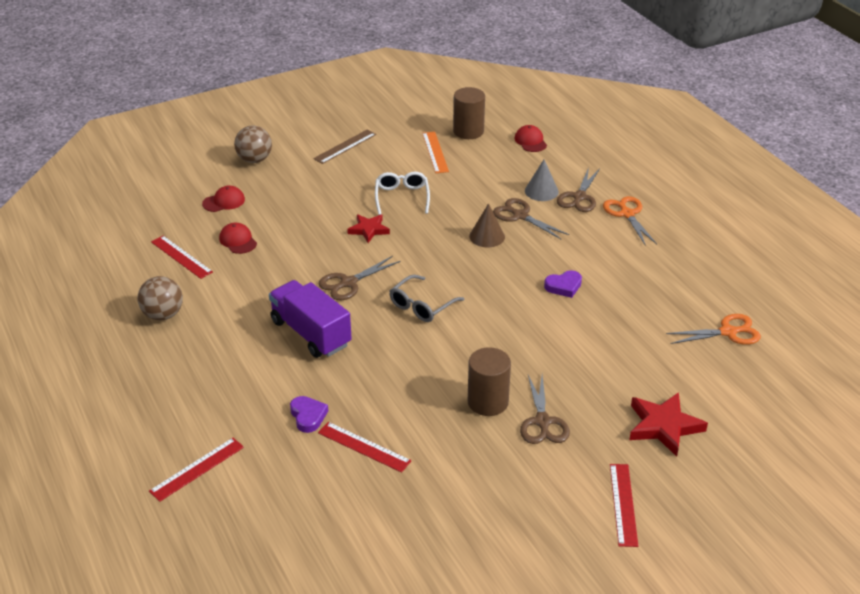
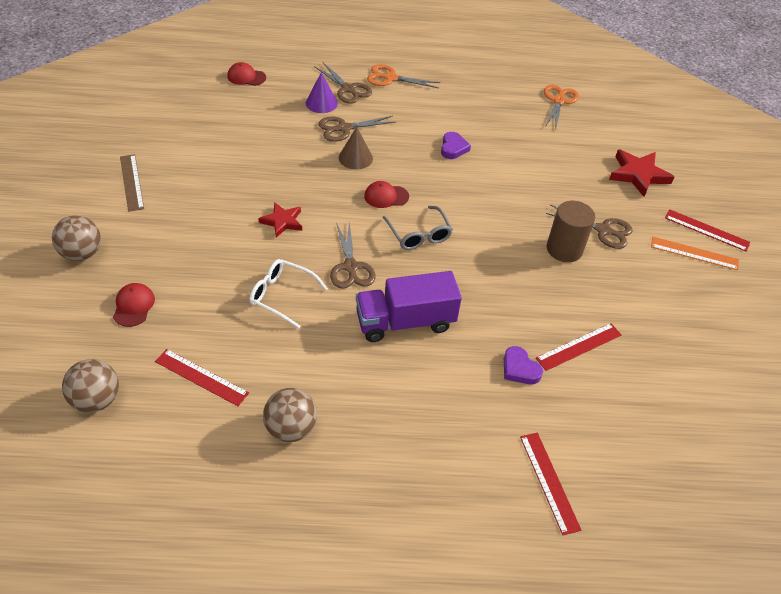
camera: 65 degrees left, 10 degrees up
red ruler [151,236,213,279] -> red ruler turned 45 degrees clockwise [155,349,249,406]
red cap [219,223,257,254] -> red cap moved to [364,181,409,208]
purple heart [290,396,328,433] -> purple heart turned 135 degrees counterclockwise [504,346,543,384]
white glasses [375,172,430,215] -> white glasses moved to [249,259,328,329]
orange ruler [422,132,449,173] -> orange ruler moved to [651,237,739,270]
brown cylinder [453,87,485,139] -> none
grey cone [525,160,559,201] -> purple cone [306,72,338,113]
none -> brown ball [62,359,119,413]

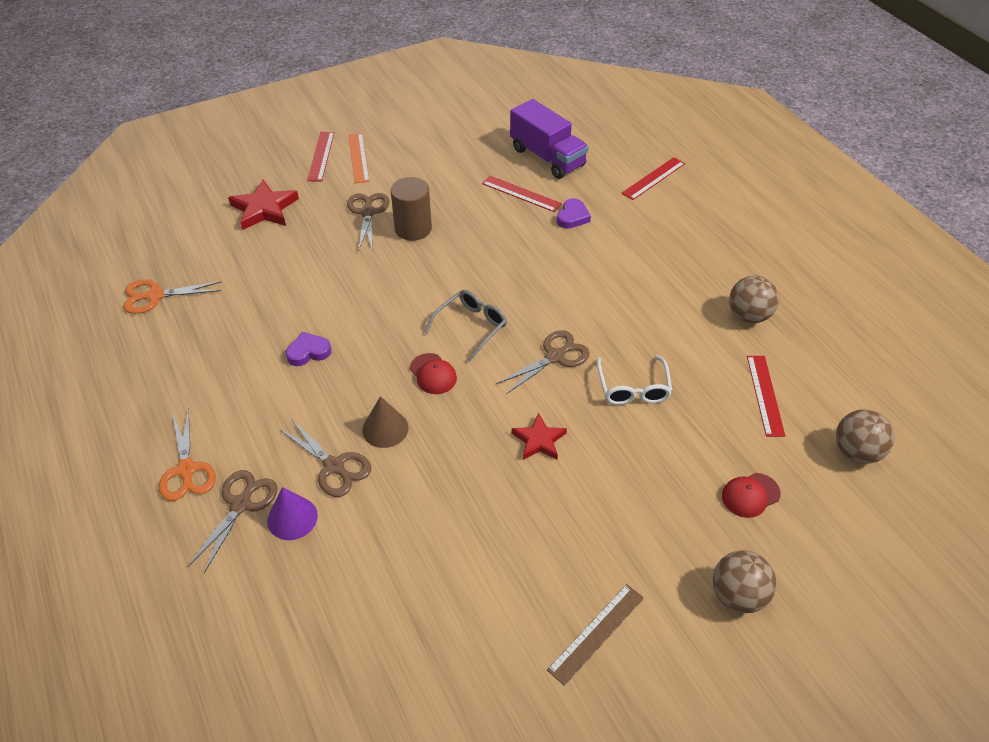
camera: 115 degrees left, 0 degrees up
red cap [227,62,266,86] -> none
purple truck [356,271,462,342] -> purple truck moved to [510,99,588,179]

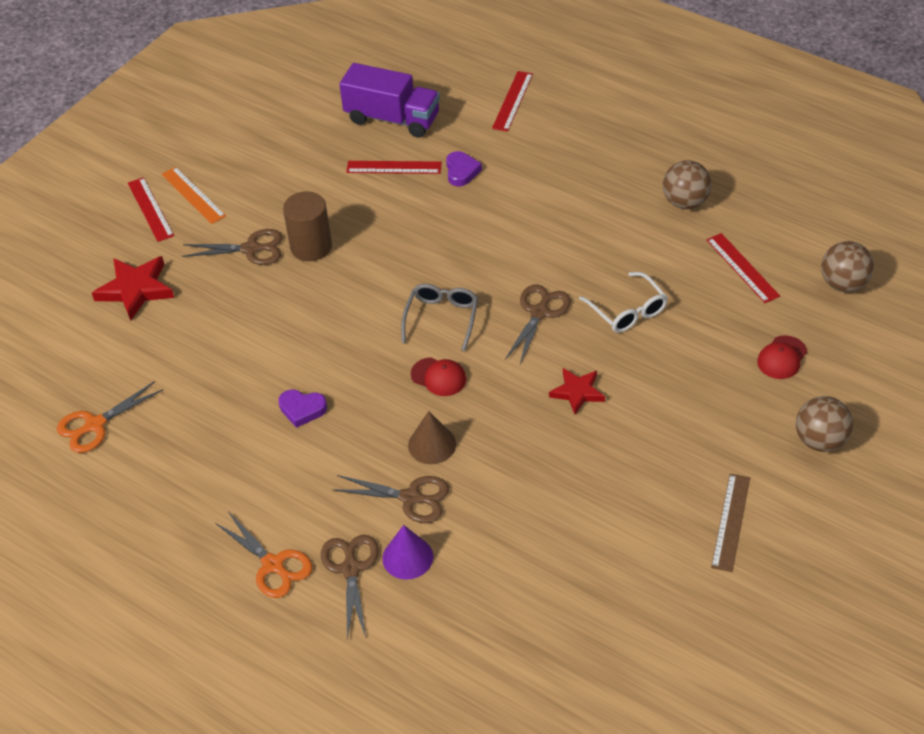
camera: 25 degrees left, 0 degrees up
purple heart [286,332,331,366] -> purple heart turned 120 degrees counterclockwise [278,389,327,428]
brown scissors [347,193,390,252] -> brown scissors turned 120 degrees clockwise [182,229,283,265]

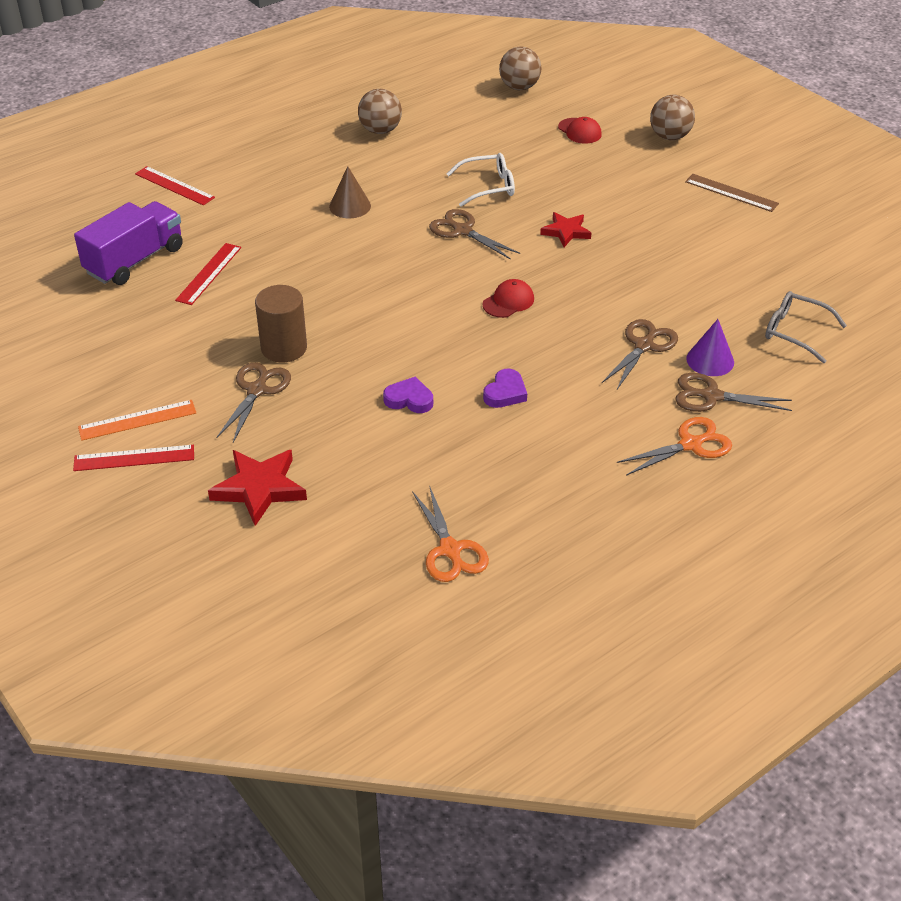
camera: 75 degrees left, 5 degrees down
grey glasses [401,284,478,351] -> grey glasses moved to [765,291,847,363]
brown cone [408,411,456,464] -> brown cone moved to [329,166,371,218]
purple heart [446,151,482,186] -> purple heart moved to [383,377,433,413]
red ruler [707,233,780,303] -> none

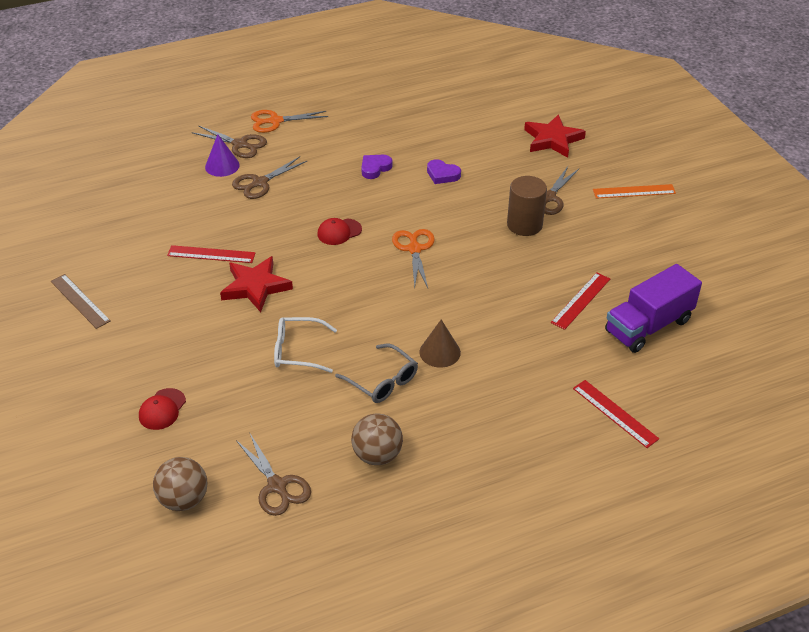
camera: 165 degrees left, 0 degrees up
red ruler [73,445,194,471] -> red ruler moved to [167,245,256,263]
orange scissors [412,485,489,582] -> orange scissors moved to [392,229,435,288]
brown scissors [429,209,520,260] -> brown scissors moved to [236,434,311,516]
red star [540,212,591,247] -> red star [220,256,293,312], size x1.55
red cap [558,117,602,144] -> red cap turned 135 degrees counterclockwise [139,388,186,430]
brown ball [650,95,695,140] -> none
grey glasses [765,291,847,363] -> grey glasses moved to [335,343,418,403]

